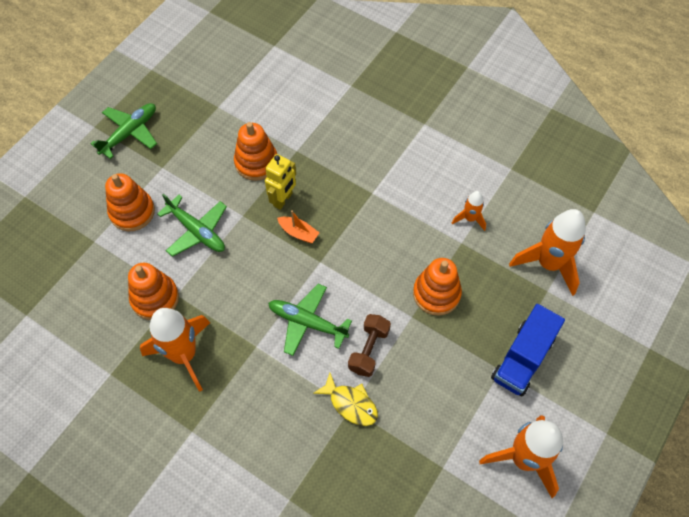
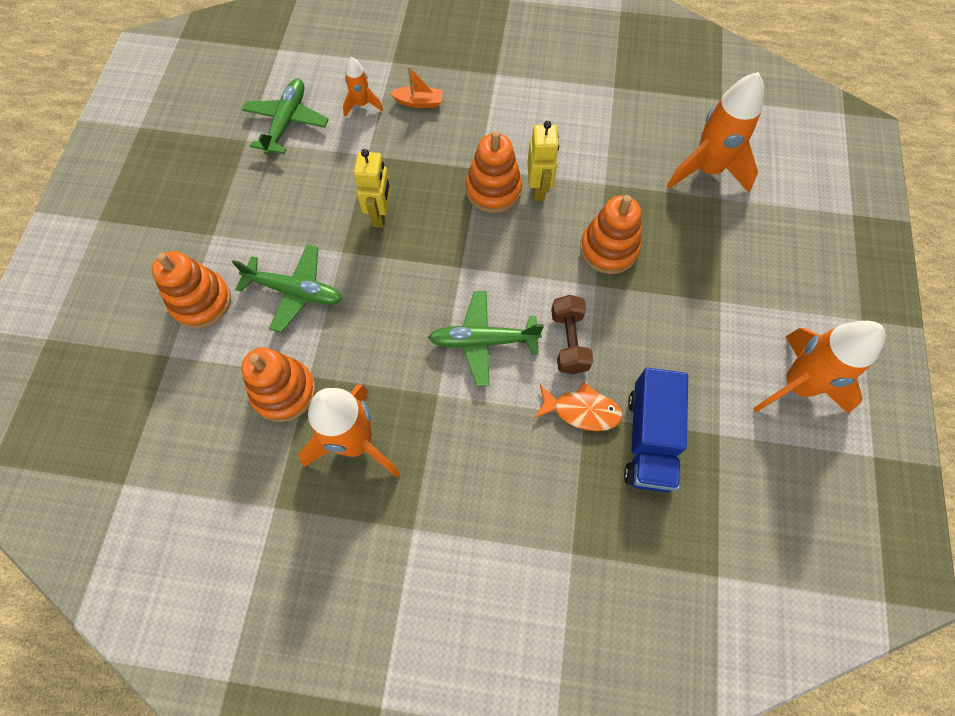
camera: 25 degrees left, 5 degrees up
green plane [90,103,157,159] -> green plane moved to [242,79,329,155]
orange stacking toy [234,122,277,181] -> orange stacking toy moved to [466,131,522,213]
orange boat [277,210,320,243] -> orange boat moved to [390,66,443,108]
yellow fish [313,373,378,426] -> orange fish [534,382,623,431]
orange rocket [452,191,486,231] -> orange rocket moved to [343,57,383,117]
blue truck [491,304,565,396] -> blue truck moved to [624,368,688,493]
none -> yellow robot [527,121,559,201]

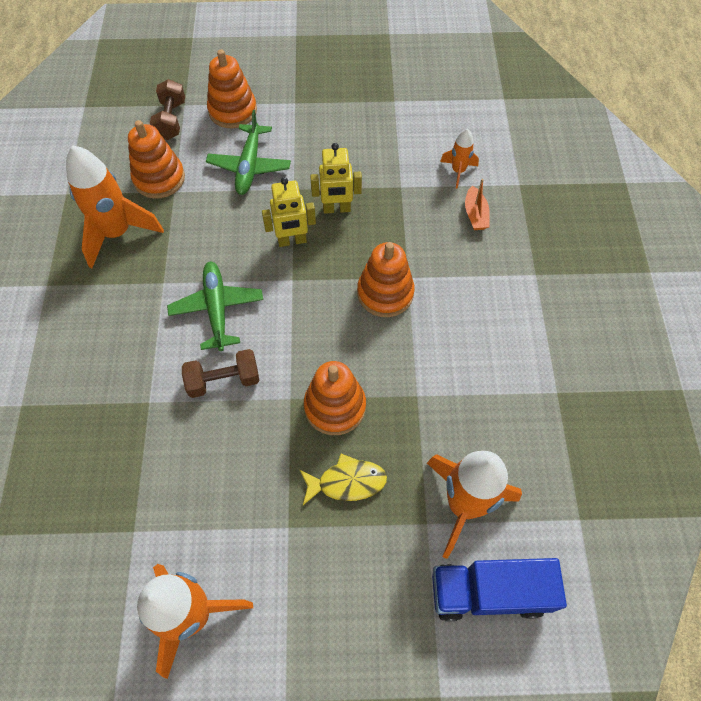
camera: 80 degrees right, 5 degrees down
green plane [242,79,329,155] -> none
yellow robot [527,121,559,201] -> yellow robot moved to [262,177,316,247]
orange fish [534,382,623,431] -> none
blue truck [624,368,688,493] -> blue truck moved to [432,558,567,622]
none -> brown dumbbell [150,79,185,140]
none -> yellow fish [300,454,387,505]

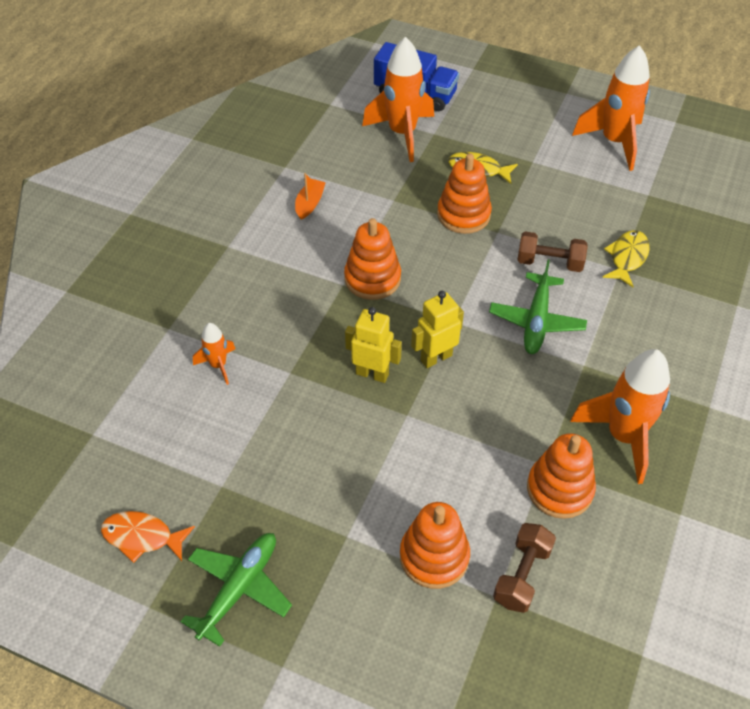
camera: 155 degrees left, 10 degrees down
green plane [206,110,291,195] -> green plane moved to [180,533,292,647]
yellow robot [262,177,316,247] -> yellow robot turned 45 degrees counterclockwise [411,291,464,368]
orange boat [465,179,490,230] -> orange boat moved to [295,173,326,220]
none -> orange fish [101,511,195,563]
none -> yellow fish [603,230,650,287]

